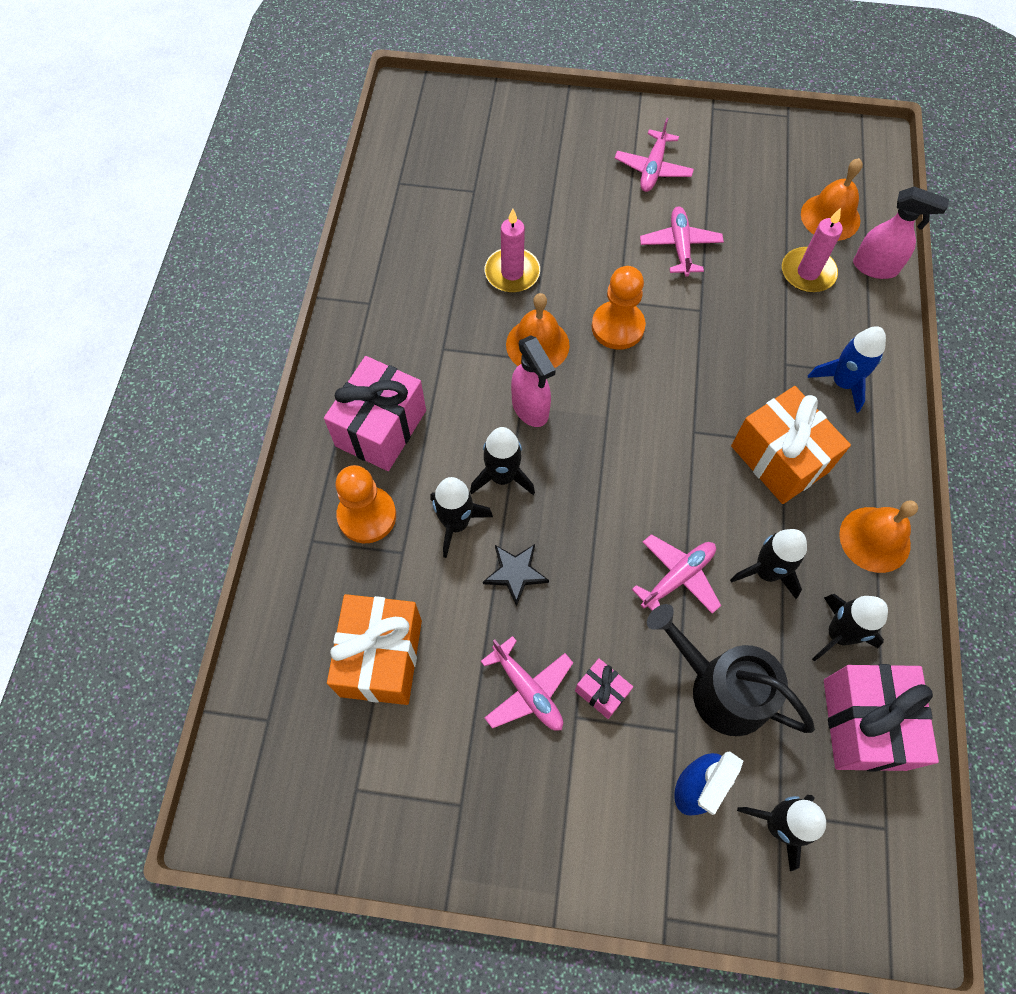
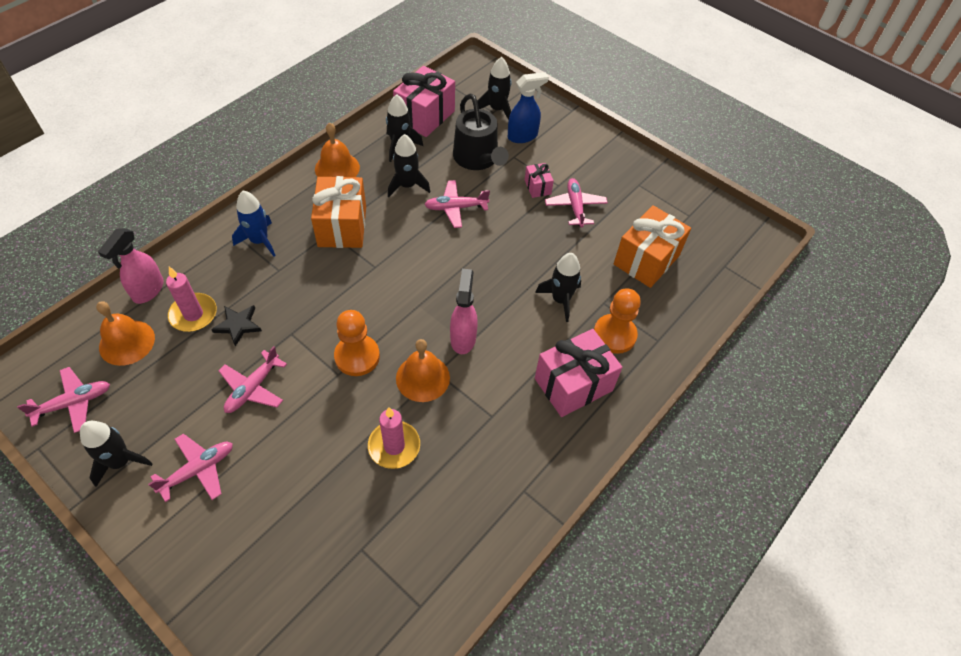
camera: 150 degrees left, 10 degrees down
black rocket [470,427,535,495] -> black rocket moved to [80,421,153,487]
black star [483,544,549,607] -> black star moved to [211,305,262,347]
pink spray bottle [853,186,949,279] -> pink spray bottle turned 120 degrees counterclockwise [98,228,164,304]
none -> pink plane [17,367,110,433]

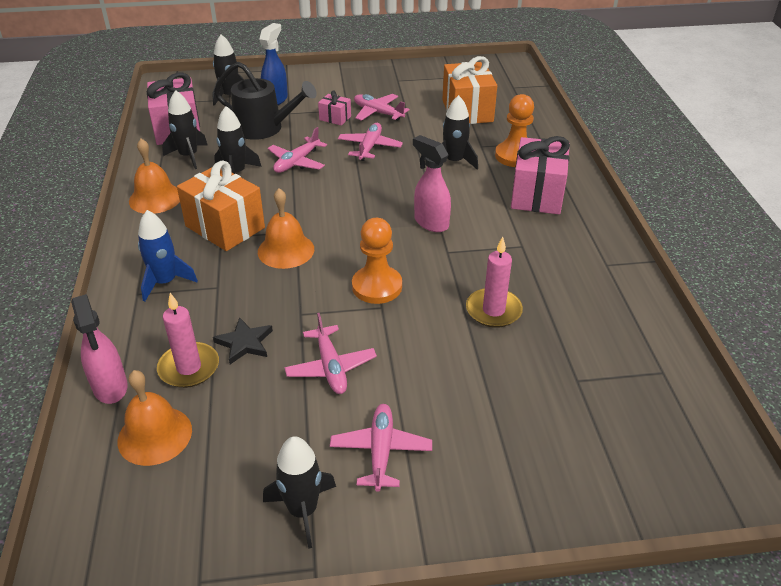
camera: 45 degrees left, 15 degrees down
pink plane [17,367,110,433] -> pink plane moved to [338,123,403,161]
orange bell [396,339,450,402] -> orange bell moved to [258,188,314,269]

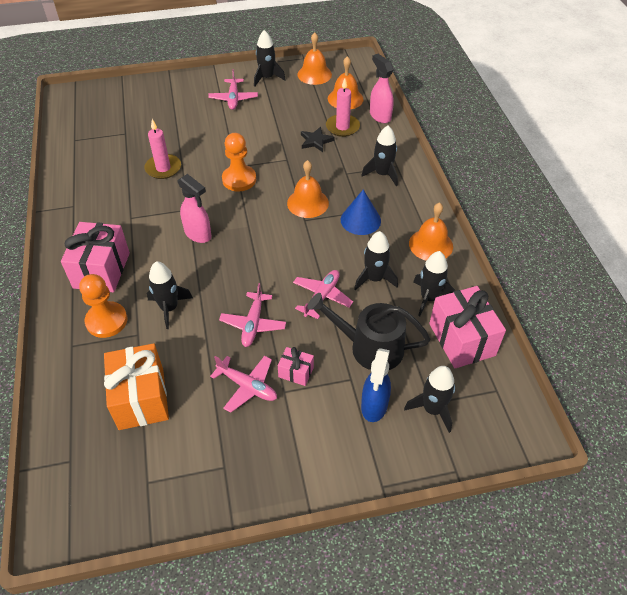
camera: 175 degrees right, 10 degrees up
blue rocket [138,210,198,302] -> black rocket [361,125,398,186]
orange gift [177,161,265,251] -> blue cone [341,189,381,235]
pink plane [284,313,377,394] -> none
none -> orange bell [297,32,332,85]

